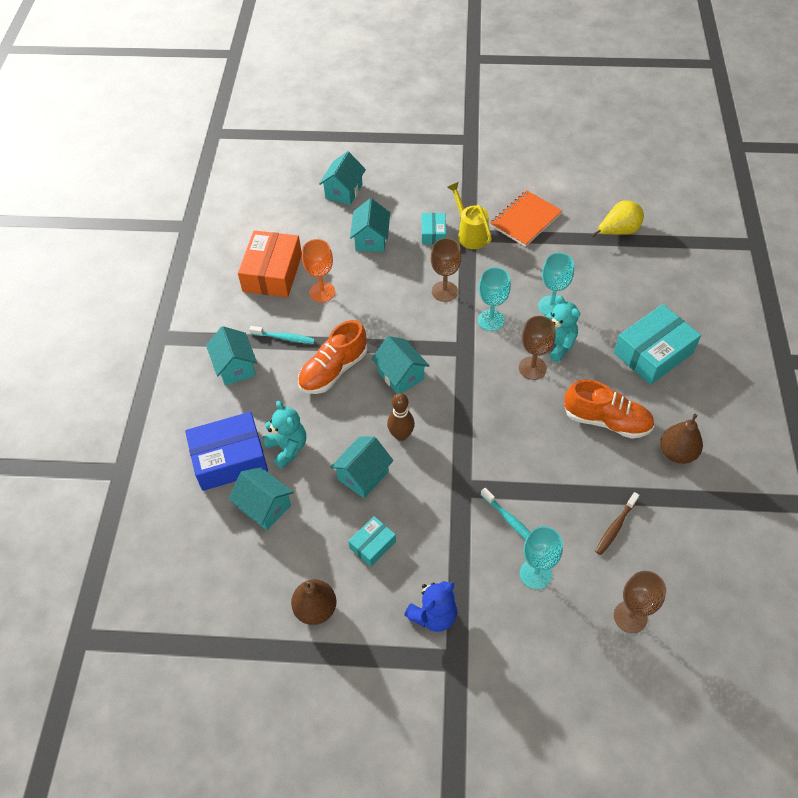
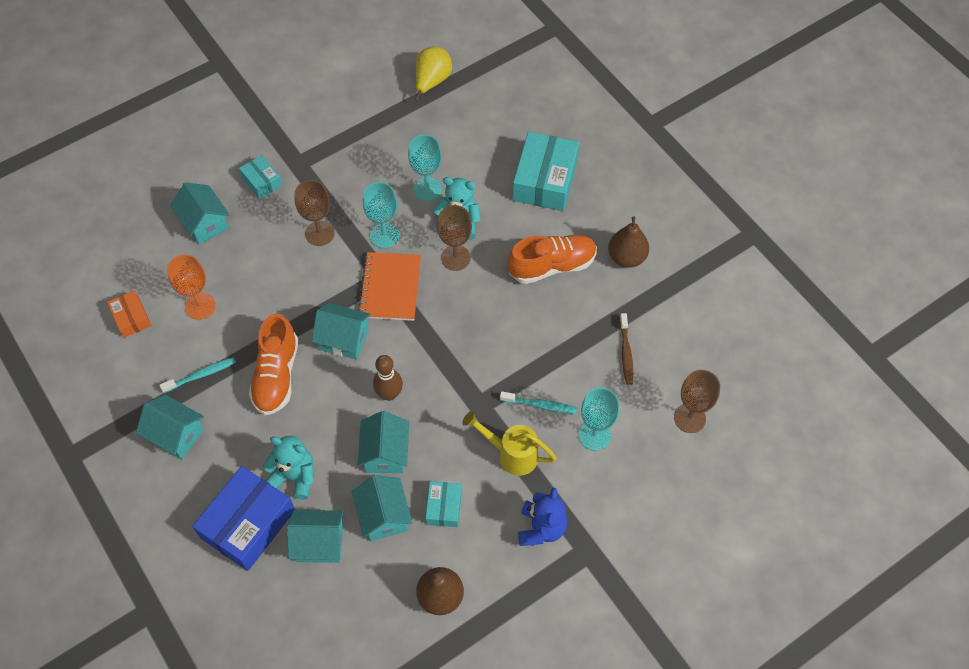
camera: 40 degrees left, 5 degrees up
orange box [238,230,302,297] -> orange box [107,290,151,338], size x0.52
turquoise house [319,151,366,205] -> turquoise house moved to [352,475,412,541]
yellow watering can [447,182,492,249] -> yellow watering can moved to [462,411,557,476]
orange notebook [490,190,562,247] -> orange notebook moved to [358,252,421,321]

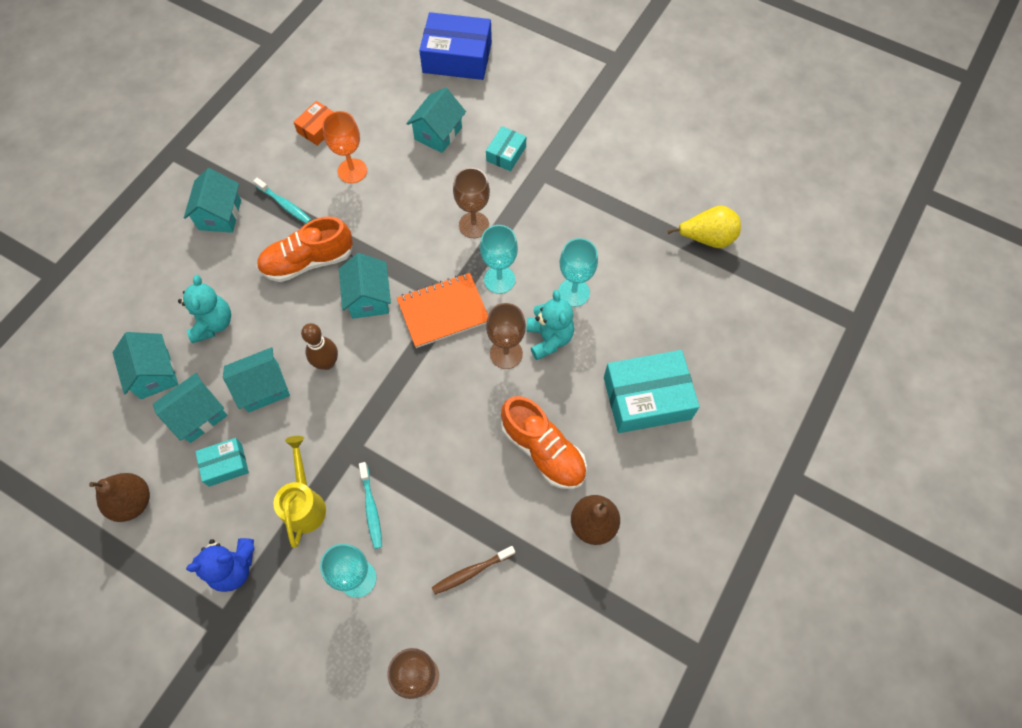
camera: 65 degrees right, 5 degrees up
blue box [192,466,295,571] -> blue box moved to [419,12,492,80]

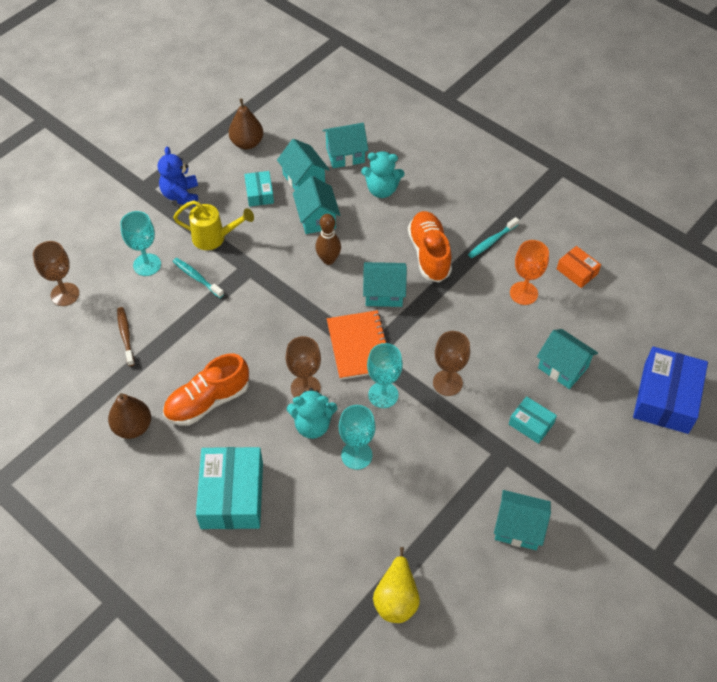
camera: 100 degrees right, 10 degrees down
turquoise house [184,168,241,233] -> turquoise house moved to [494,490,551,550]
turquoise toothbrush [359,462,382,549] -> turquoise toothbrush turned 45 degrees clockwise [173,258,224,298]

